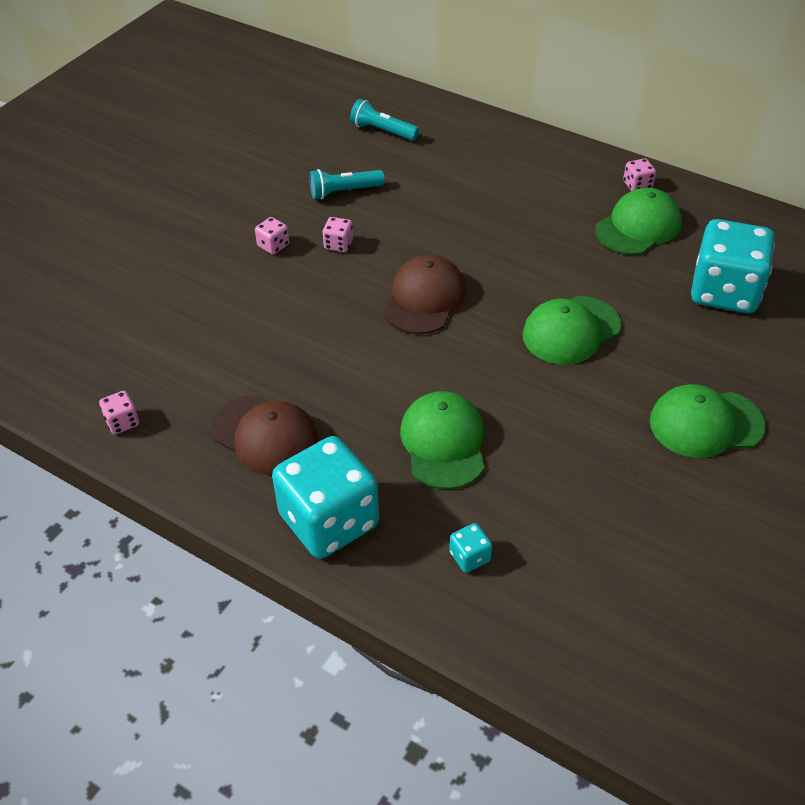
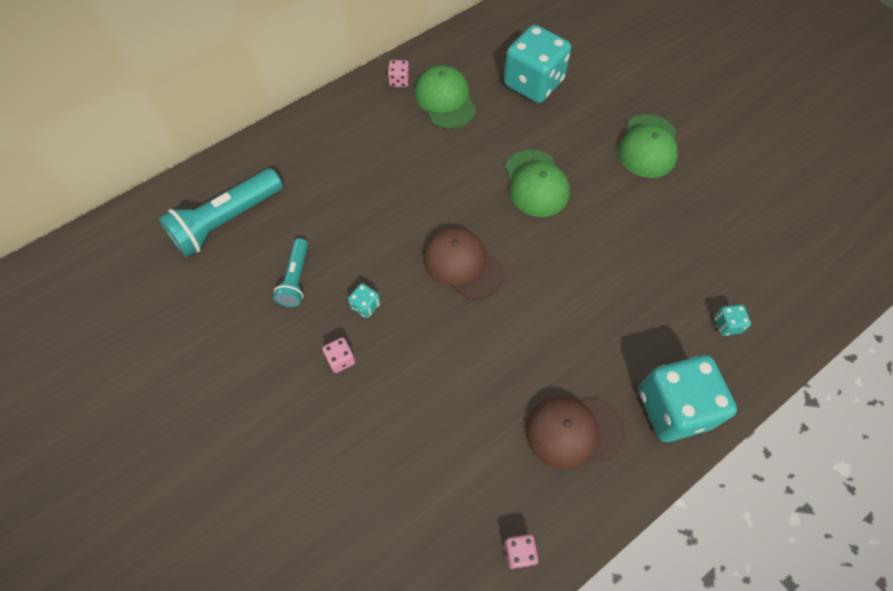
camera: 70 degrees left, 15 degrees up
brown cap [211,395,318,475] -> brown cap turned 150 degrees counterclockwise [526,396,625,469]
pink dice [323,217,353,252] -> turquoise dice [348,283,381,318]
turquoise flashlight [350,99,419,141] -> turquoise flashlight [159,168,283,257], size x1.75
green cap [400,391,484,489] -> none

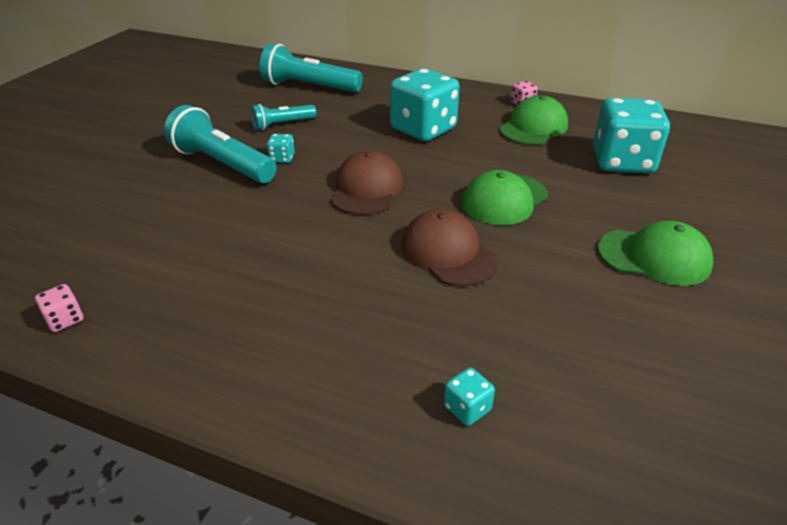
camera: 60 degrees right, 25 degrees down
pink dice [322,337,355,373] -> turquoise flashlight [164,105,277,183]
brown cap [526,396,625,469] -> brown cap moved to [401,209,498,286]
green cap [618,114,678,178] -> green cap turned 150 degrees counterclockwise [597,221,713,286]
turquoise dice [639,355,737,442] -> turquoise dice moved to [390,68,460,141]

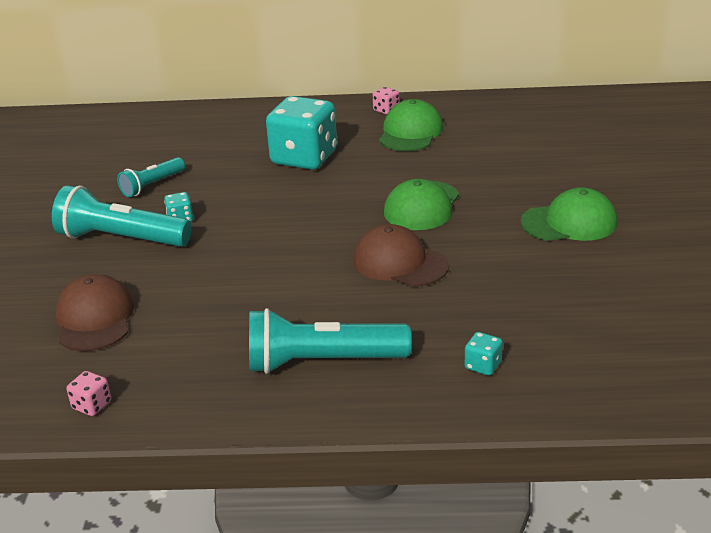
camera: 20 degrees left, 5 degrees down
turquoise flashlight [260,43,363,93] -> turquoise flashlight moved to [249,308,411,374]
brown cap [331,150,403,215] -> brown cap moved to [55,274,134,351]
turquoise dice [593,98,670,174] -> none

